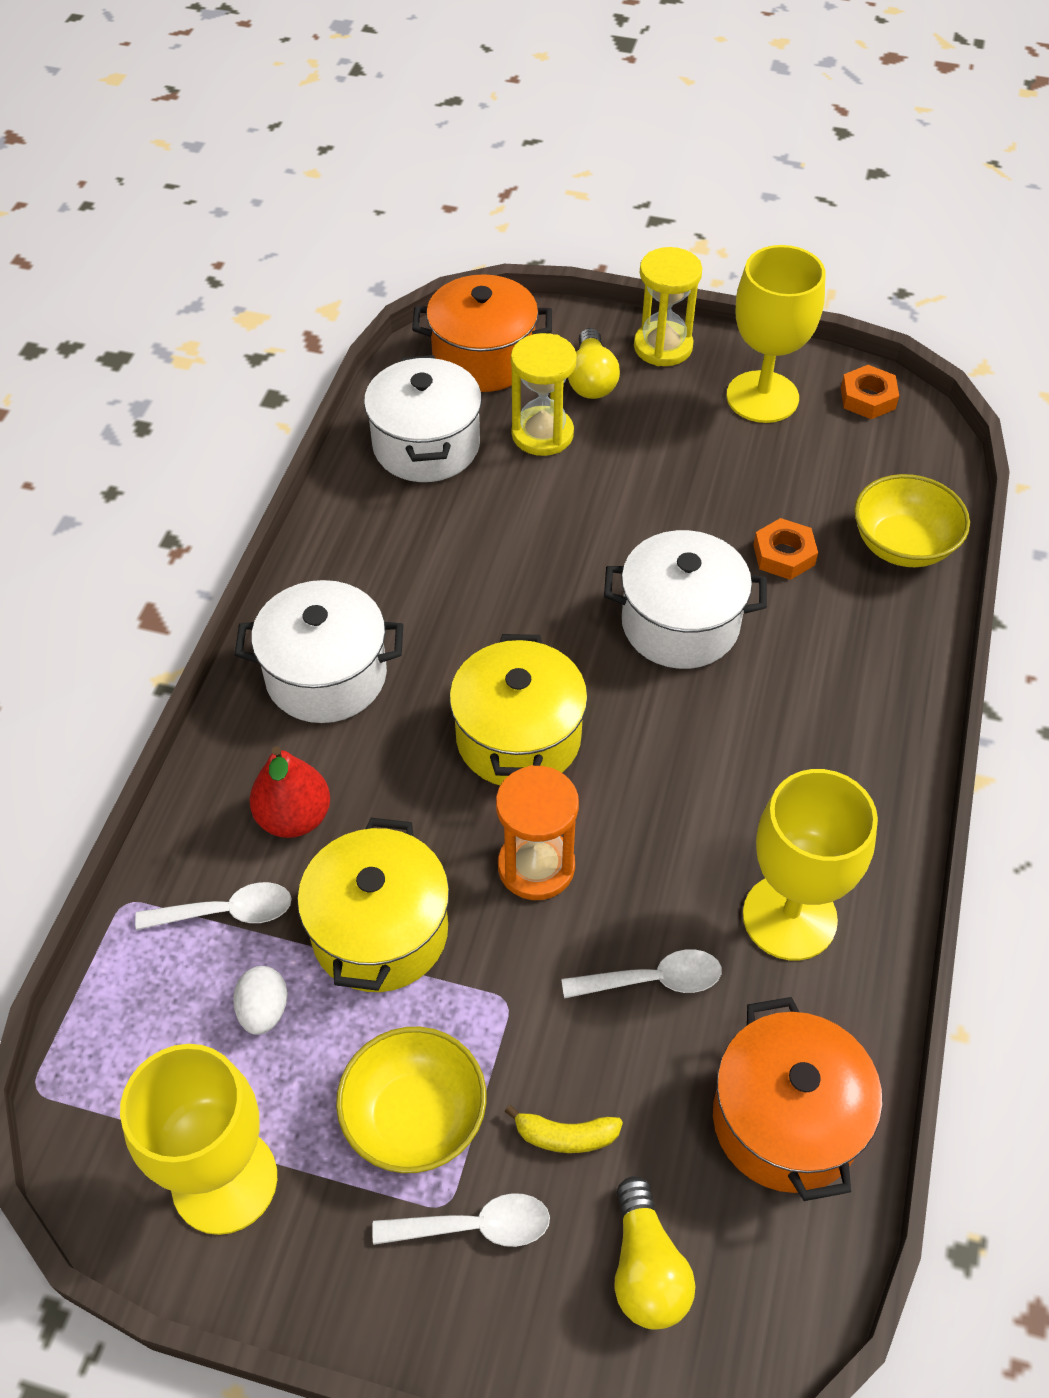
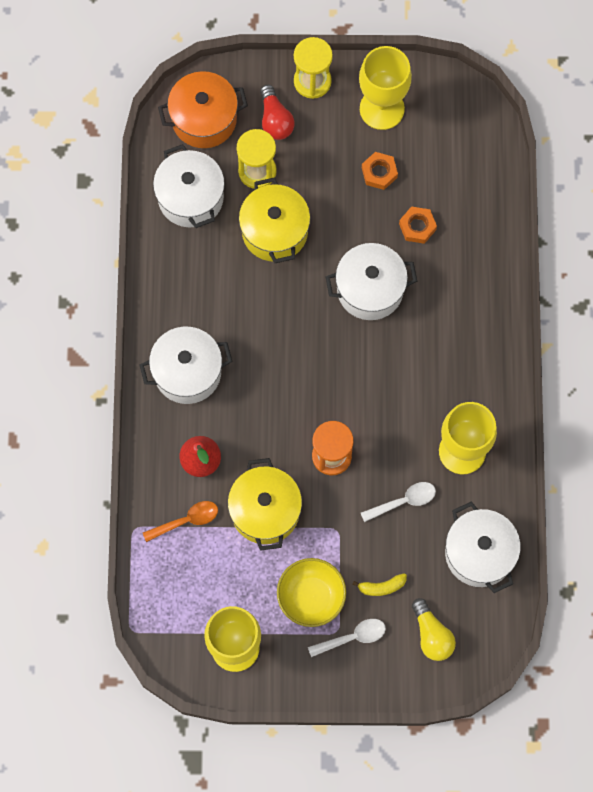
camera: 15 degrees left, 20 degrees up
white spoon [135,882,292,930] -> orange spoon [143,501,218,542]
white egg [233,966,288,1035] -> none
yellow pot [449,634,588,785] -> yellow pot moved to [239,177,310,263]
yellow light bulb [568,328,620,399] -> red light bulb [260,85,295,140]
orange pot [713,997,882,1201] -> white pot [445,501,521,593]
orange nut [841,365,899,419] -> orange nut moved to [362,152,398,190]
yellow bowl [854,474,970,567] -> none

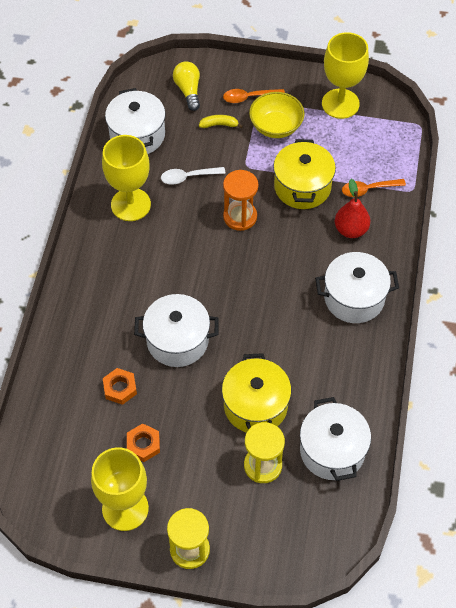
camera: 170 degrees left, 15 degrees down
orange pot [158,71,248,148] -> none
red light bulb [260,85,295,140] -> none
white spoon [308,619,386,657] -> orange spoon [223,89,285,103]

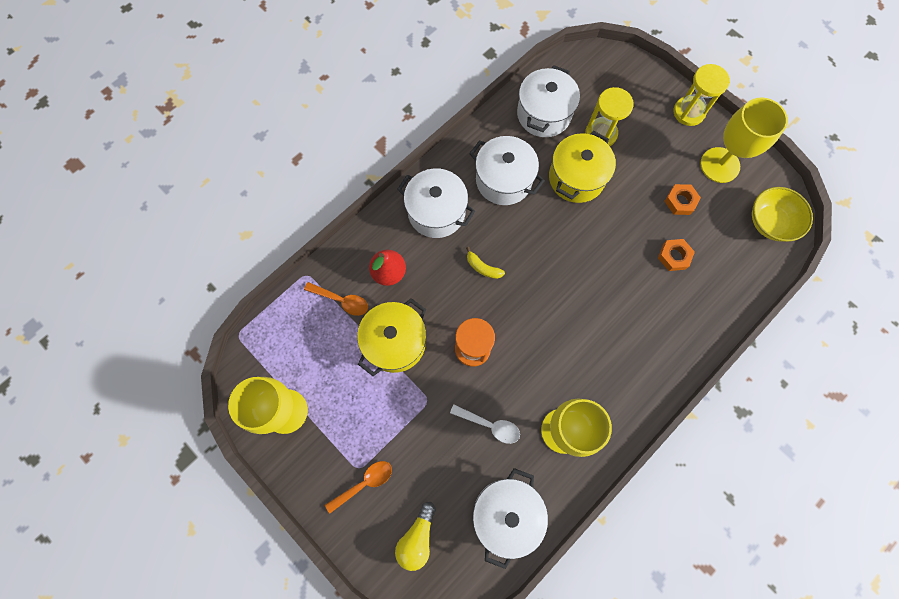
camera: 145 degrees left, 15 degrees up
white pot [134,294,219,367] -> white pot moved to [469,136,545,205]
yellow banana [199,115,243,128] -> yellow banana moved to [466,247,505,279]
orange spoon [223,89,285,103] -> orange spoon turned 60 degrees counterclockwise [325,461,392,513]
yellow bowl [249,92,304,138] -> yellow bowl moved to [752,187,813,242]

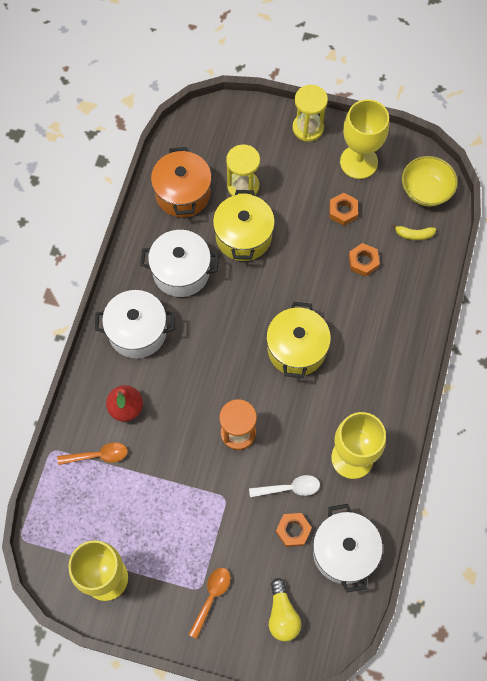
camera: 30 degrees left, 5 degrees down
yellow pot [357,298,426,376] -> yellow pot moved to [266,302,331,378]
yellow banana [466,247,505,279] -> yellow banana moved to [391,223,436,240]
white pot [517,65,580,137] -> orange pot [151,147,212,217]
none -> orange nut [276,513,312,547]

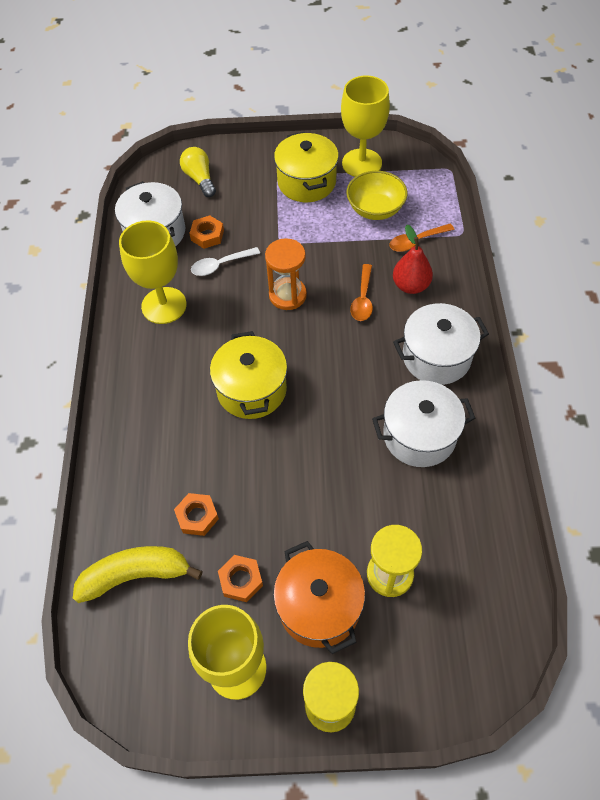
camera: 165 degrees right, 10 degrees down
orange pot [151,147,212,217] -> orange pot moved to [273,541,365,654]
orange spoon [188,568,231,639] -> orange spoon moved to [350,264,373,321]
yellow pot [213,190,275,261] -> yellow pot moved to [274,132,339,202]
yellow banana [391,223,436,240] -> yellow banana [73,546,203,603], size x2.00
yellow bowl [402,156,458,206] -> yellow bowl moved to [347,171,408,220]

